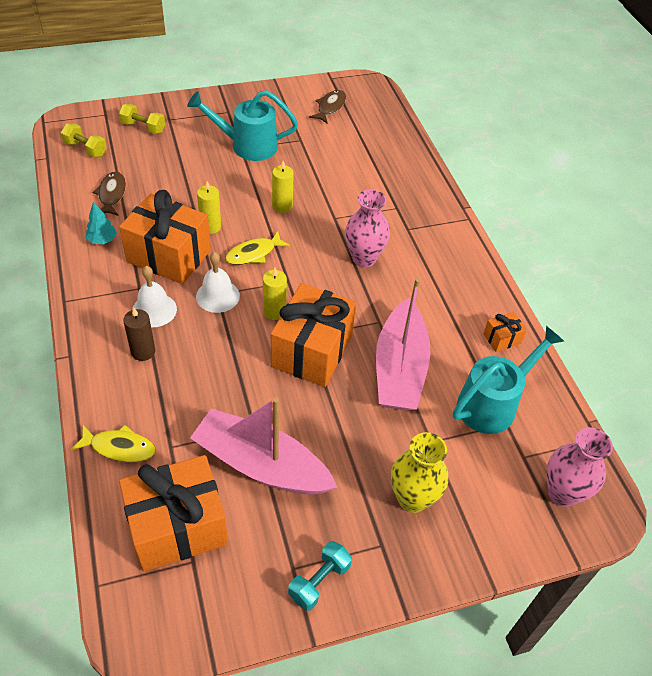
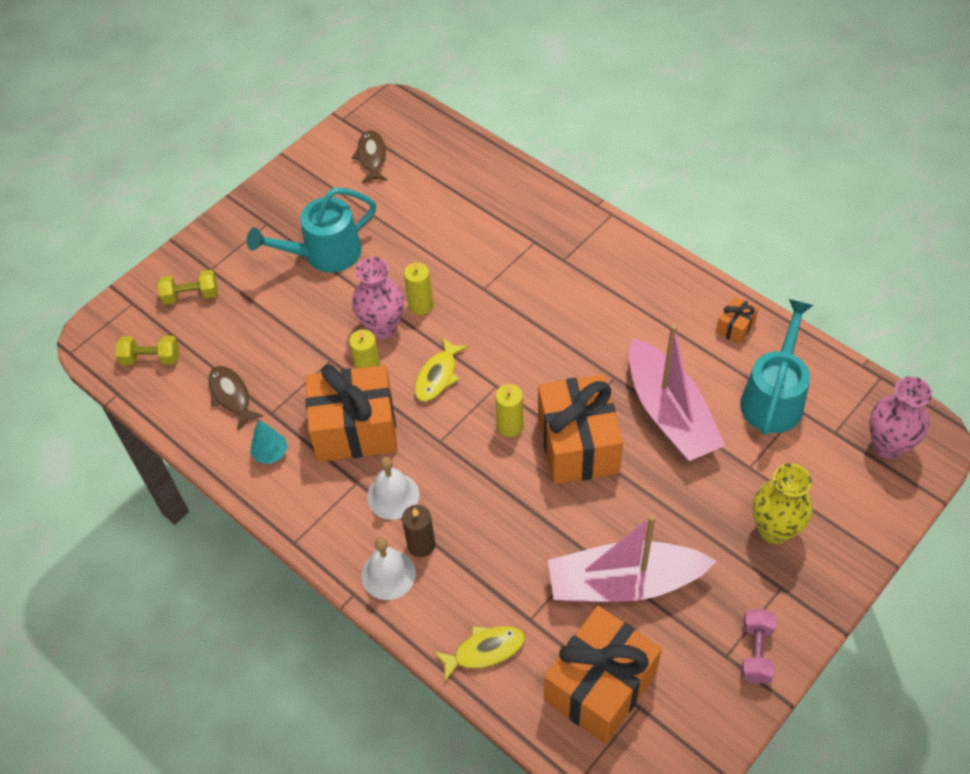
camera: 25 degrees left, 5 degrees up
white bell [196,252,240,313] -> white bell moved to [361,537,416,600]
turquoise dumbbell [288,541,352,611] -> pink dumbbell [741,609,777,684]
pink vase [345,189,390,267] -> pink vase moved to [352,257,404,339]

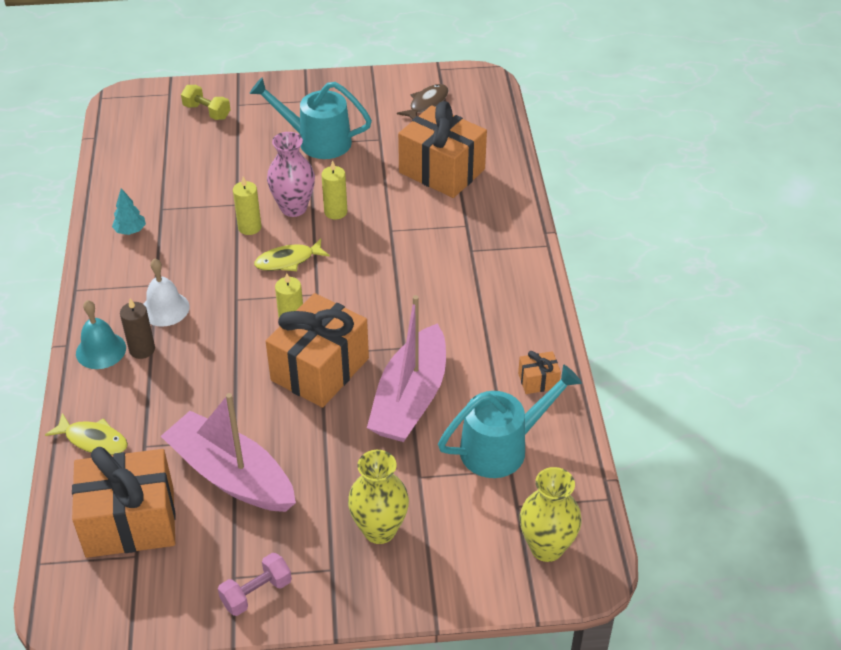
camera: 40 degrees right, 10 degrees down
yellow dumbbell [116,336,179,365] -> none
brown fish [209,366,263,430] -> none
orange gift [305,364,397,462] -> orange gift moved to [398,101,487,198]
white bell [361,537,416,600] -> turquoise bell [76,300,126,369]
pink vase [869,376,932,459] -> yellow vase [520,467,582,562]

